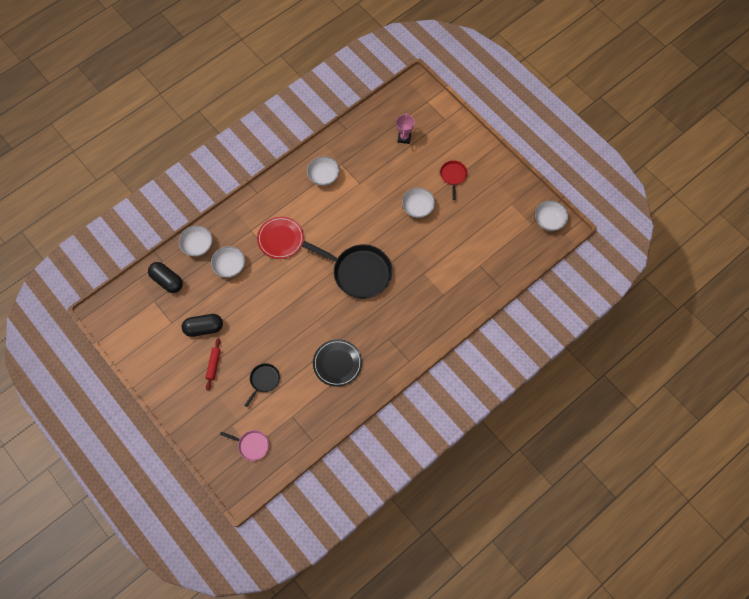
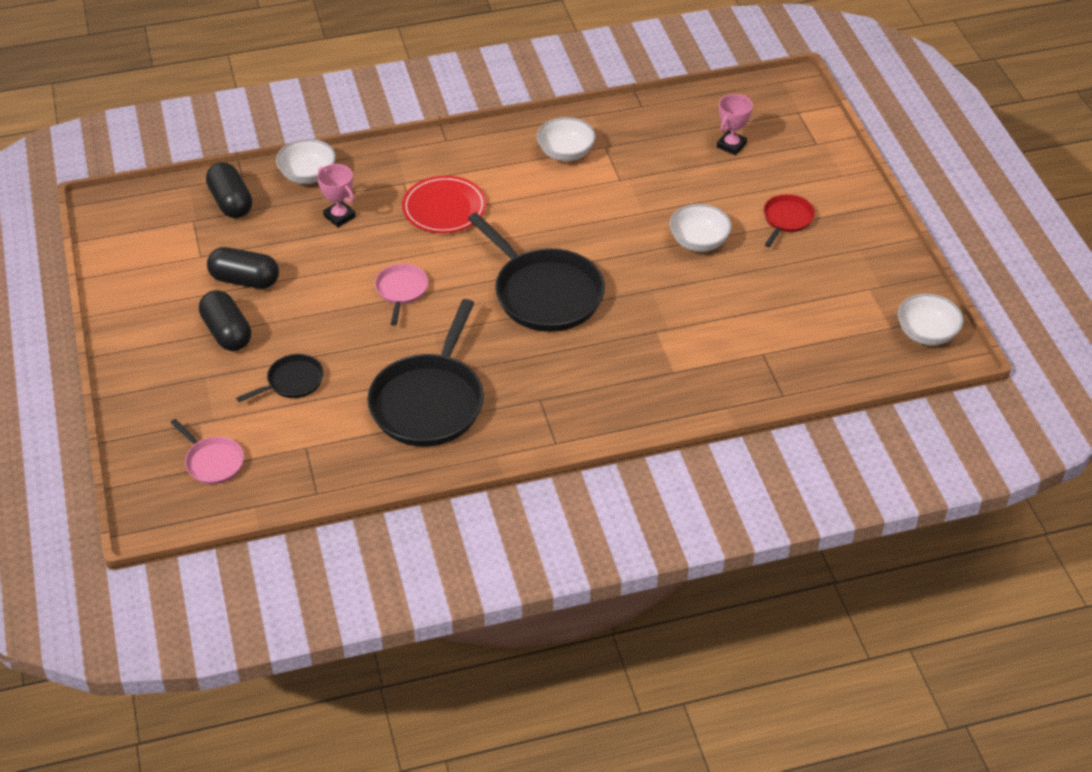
camera: 25 degrees right, 20 degrees down
red rolling pin [206,338,221,390] -> black capsule [199,290,251,351]
white bowl [211,246,245,278] -> pink trophy [317,164,356,227]
black plate [313,339,362,387] -> black pan [367,299,484,447]
none -> pink pan [375,264,428,326]

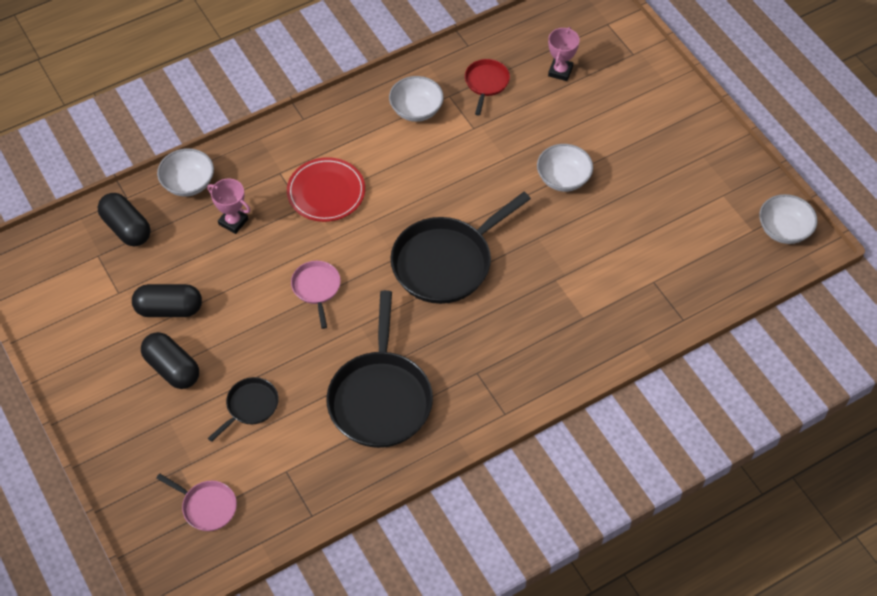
camera: 15 degrees left, 10 degrees up
black pan [468,213,605,332] -> black pan turned 105 degrees clockwise [390,192,531,304]
red pan [763,194,815,247] -> red pan moved to [465,59,510,116]

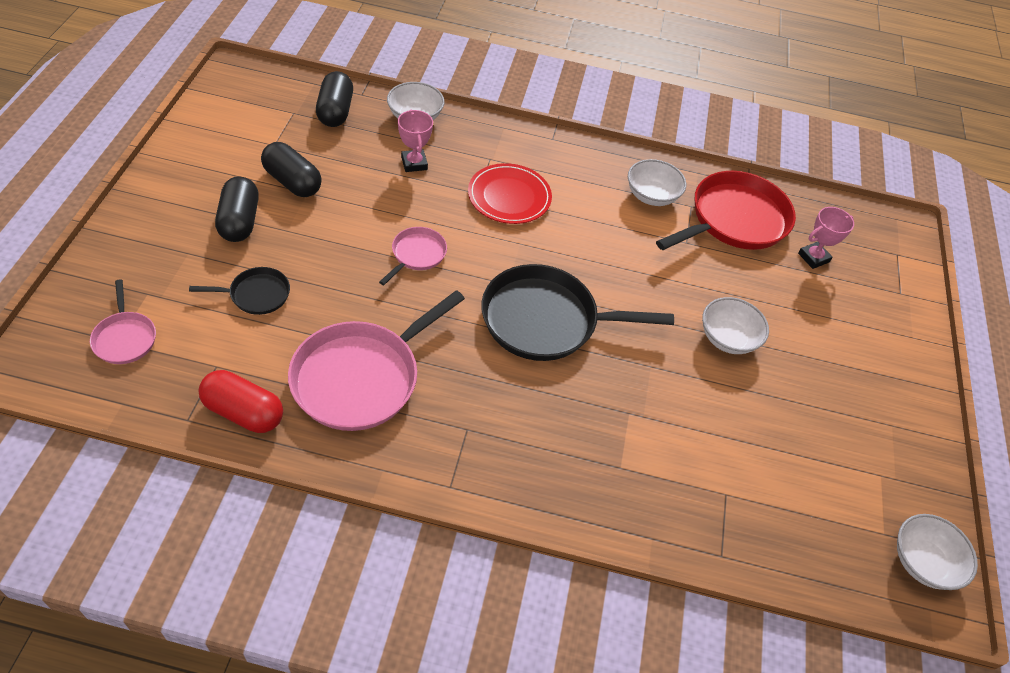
camera: 35 degrees right, 5 degrees down
black pan [327,290,433,448] -> pink pan [288,290,465,431]
red pan [465,59,510,116] -> red pan [656,171,796,250], size x2.03
none -> red capsule [198,370,283,433]

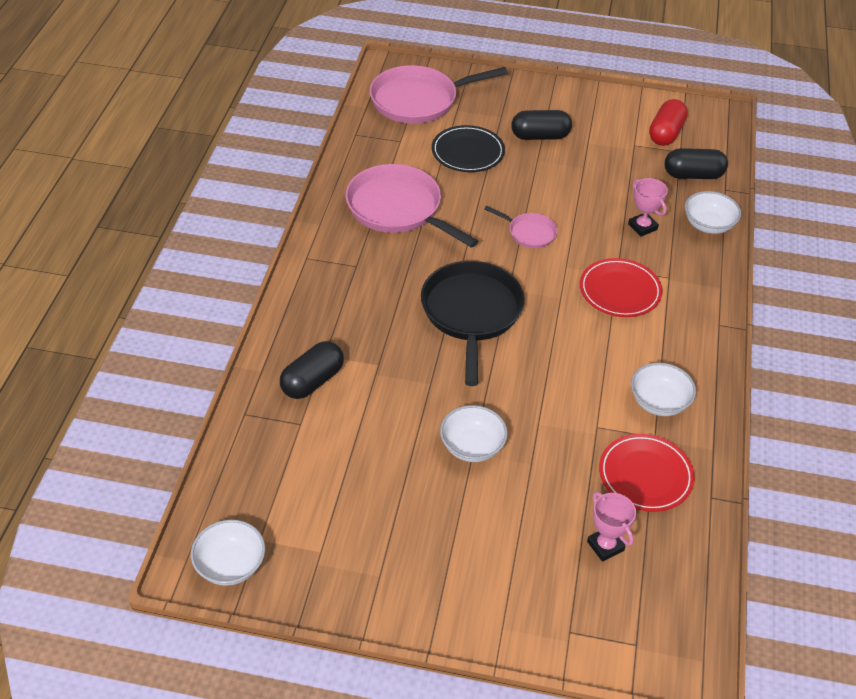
camera: 95 degrees right, 5 degrees down
pink pan [90,280,156,364] -> pink pan [370,65,508,124], size x2.03
black pan [189,267,290,315] -> black plate [432,125,505,172]
red capsule [198,370,283,433] -> red capsule moved to [649,99,688,146]
black capsule [261,142,322,197] -> black capsule moved to [280,341,344,399]
pink trophy [398,109,433,172] -> pink trophy turned 75 degrees clockwise [628,178,668,237]
red pan [656,171,796,250] -> red plate [599,434,695,512]

